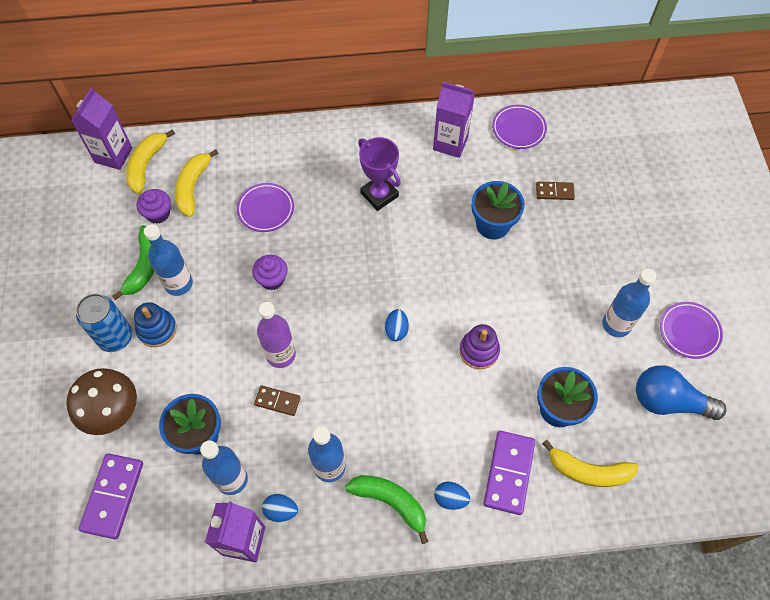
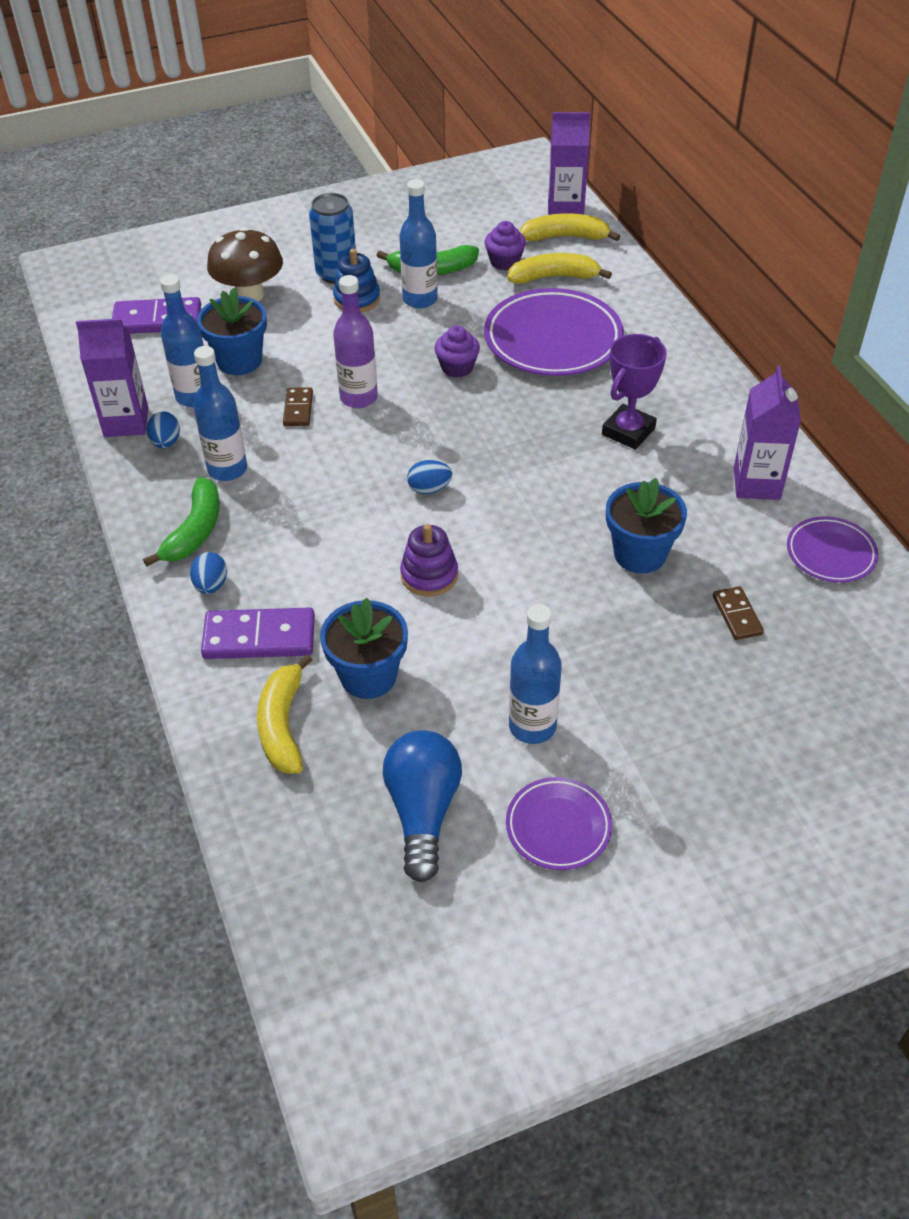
camera: 75 degrees right, 15 degrees down
purple plate [237,183,294,232] -> purple plate [484,288,624,376], size x1.83

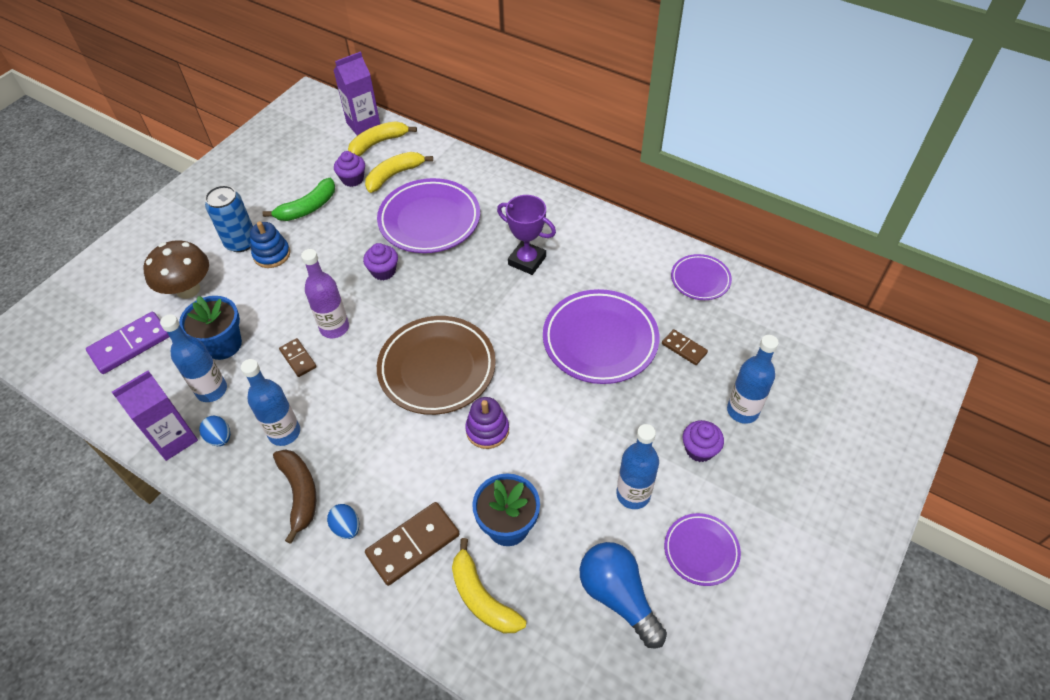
camera: 35 degrees left, 5 degrees up
green banana [143,477,220,567] -> brown banana [273,449,316,544]
purple domino [201,608,315,659] -> brown domino [365,502,460,586]
blue bottle [399,179,438,308] -> blue bottle moved to [727,335,779,424]
blue egg [407,460,452,494] -> brown plate [377,316,496,415]
purple trophy [602,334,667,450] -> purple trophy turned 60 degrees counterclockwise [497,195,556,275]
blue flower pot [606,478,687,574] -> purple plate [543,289,659,384]
purple carton [734,366,801,500] -> none
none -> purple cupcake [683,420,724,462]

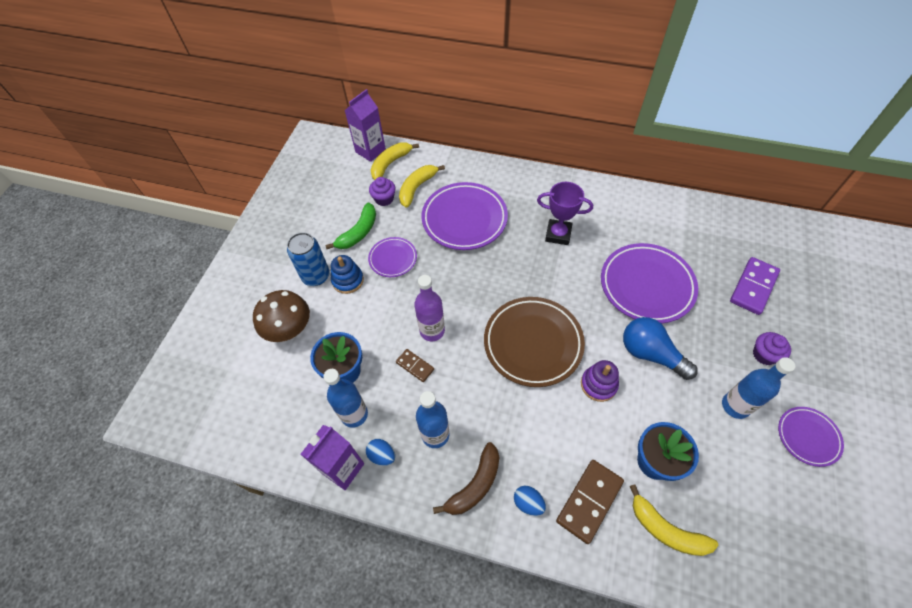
camera: 15 degrees left, 5 degrees up
purple domino [86,312,169,374] -> purple domino moved to [730,257,780,315]
brown banana [273,449,316,544] -> brown banana turned 75 degrees clockwise [433,442,499,515]
purple cupcake [363,243,398,280] -> none
blue light bulb [580,542,667,649] -> blue light bulb moved to [623,317,698,380]
brown domino [662,329,708,365] -> none
purple plate [671,254,732,300] -> purple plate moved to [368,237,417,277]
blue bottle [727,335,779,424] -> none

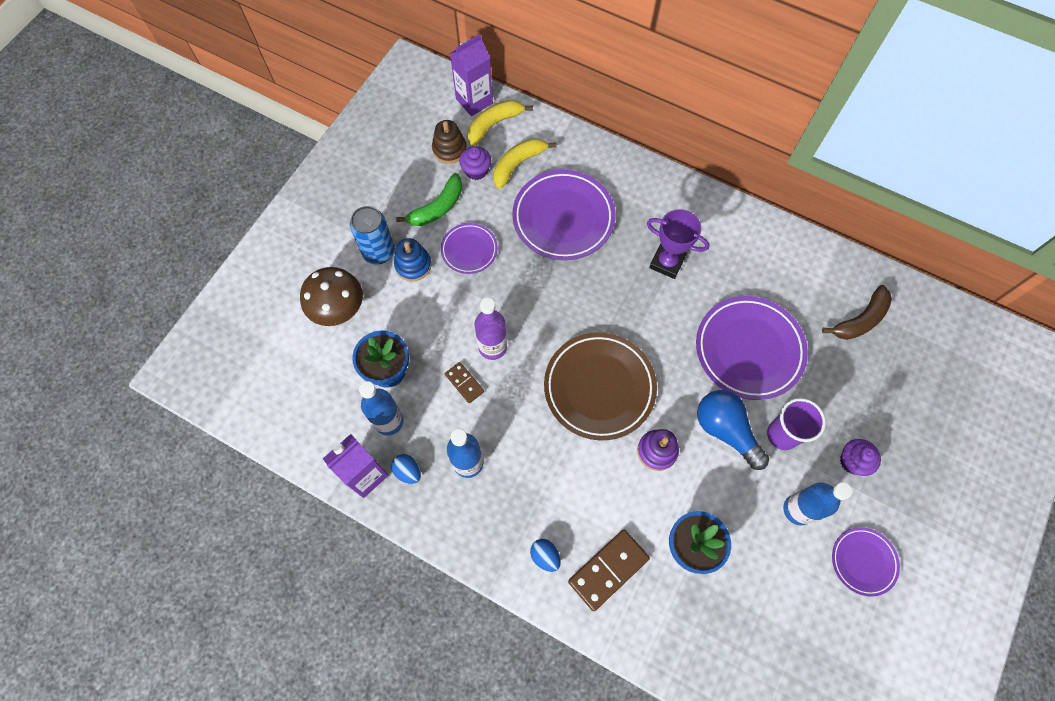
camera: 10 degrees right, 10 degrees up
brown banana [433,442,499,515] -> brown banana moved to [822,285,892,340]
yellow banana [630,484,718,556] -> none
purple domino [730,257,780,315] -> none
none -> brown stacking toy [432,120,467,164]
none -> purple cup [767,398,826,450]

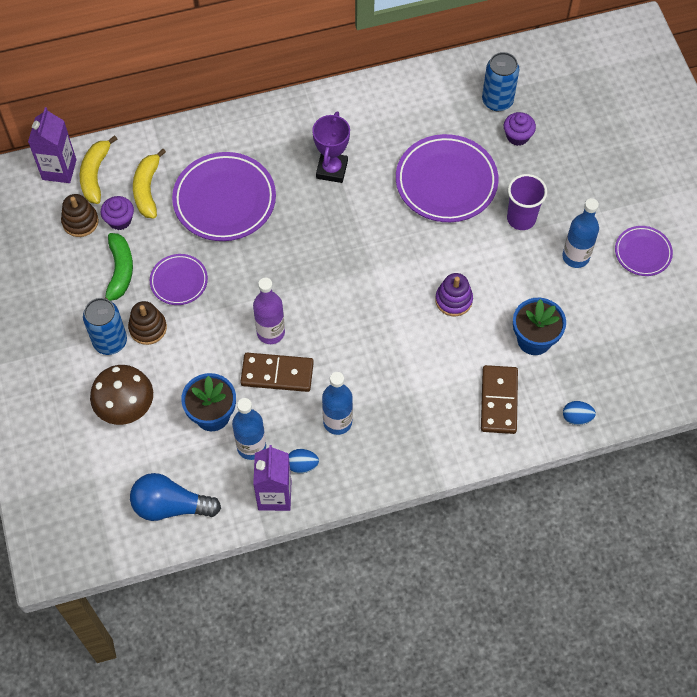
camera: 45 degrees left, 5 degrees down
blue stacking toy [394,238,432,281] -> brown stacking toy [128,301,167,345]
brown domino [445,362,484,403] -> brown domino [240,353,314,392], size x1.76
blue egg [530,539,561,572] -> blue egg moved to [563,401,596,425]
brown plate [544,332,657,440] -> none
purple trophy [647,209,709,279] -> purple trophy turned 60 degrees counterclockwise [312,111,350,183]
blue light bulb [697,390,769,470] -> blue light bulb moved to [130,473,221,521]
brown banana [822,285,892,340] -> blue can [482,52,519,111]
purple cupcake [840,439,881,476] -> purple cupcake moved to [504,112,536,146]

